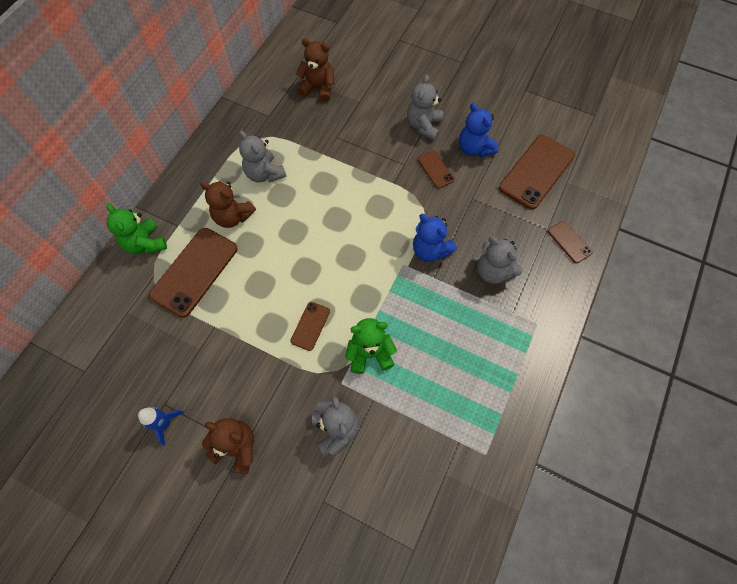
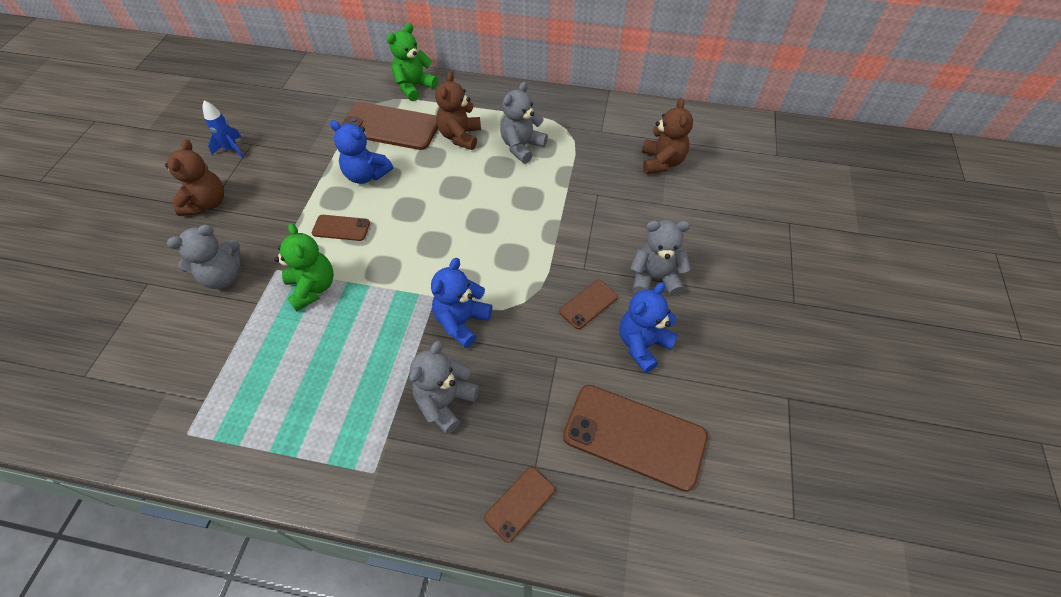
camera: 75 degrees right, 10 degrees down
none -> blue teddy bear [330,120,393,184]

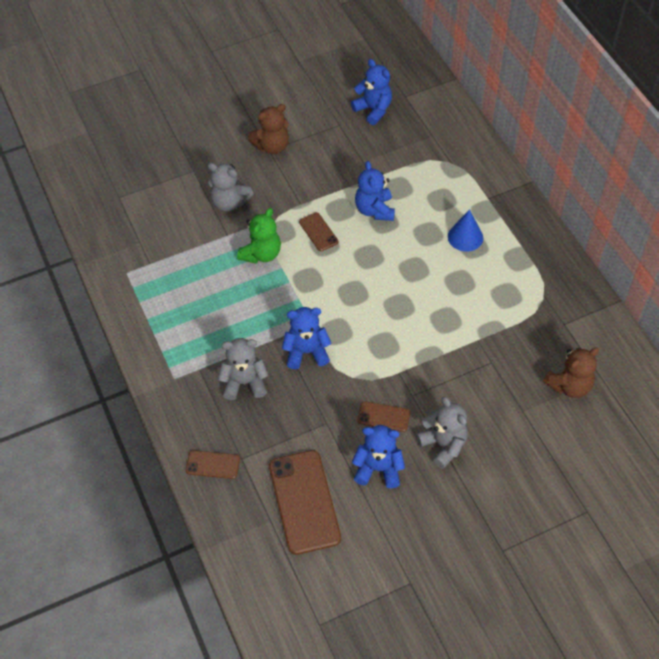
camera: 55 degrees right, 0 degrees up
blue rocket [203,100,244,159] -> none
brown phone [340,102,438,150] -> none
green teddy bear [387,23,438,101] -> none
brown teddy bear [435,72,481,150] -> blue cone [448,209,483,252]
grey teddy bear [500,81,548,163] -> none
none -> blue teddy bear [351,59,392,125]

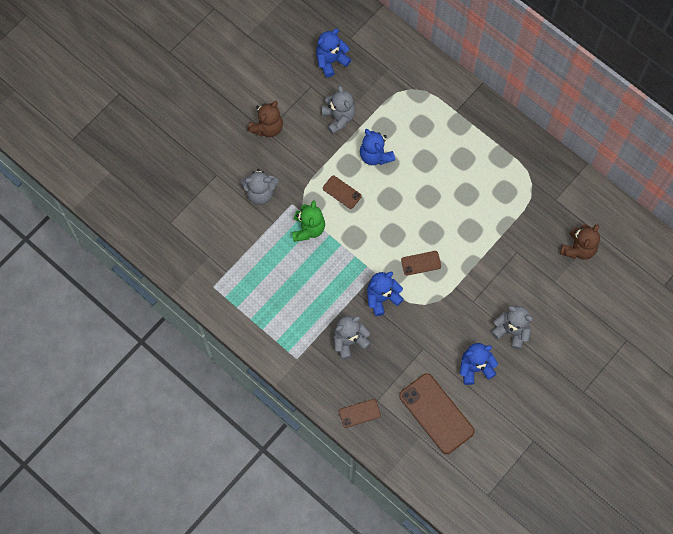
camera: 25 degrees left, 15 degrees up
blue teddy bear [351,59,392,125] -> blue teddy bear turned 60 degrees counterclockwise [316,29,351,78]
brown phone [357,401,410,432] -> brown phone moved to [401,251,441,276]
blue cone [448,209,483,252] -> none
none -> grey teddy bear [321,85,355,134]

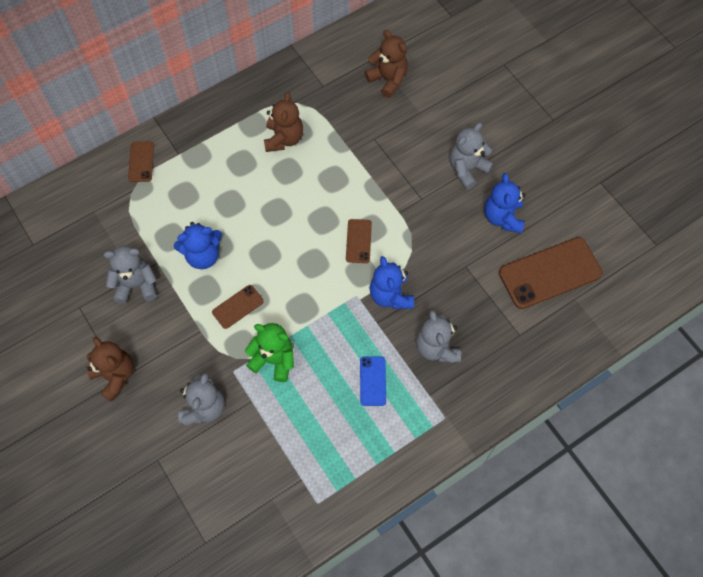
camera: 75 degrees left, 5 degrees down
blue teddy bear [316,29,351,78] -> none
brown phone [339,399,381,428] -> brown phone moved to [128,141,154,182]
none -> brown teddy bear [264,92,303,152]
none -> blue phone [360,356,386,406]

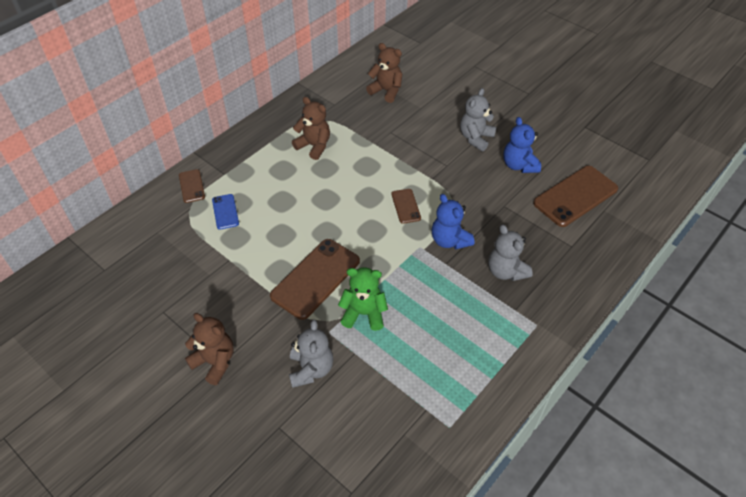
camera: 15 degrees left, 15 degrees down
grey teddy bear [104,246,157,304] -> none
blue teddy bear [174,222,222,269] -> none
brown phone [212,285,264,329] -> brown phone [270,239,360,320], size x2.00
brown teddy bear [264,92,303,152] -> brown teddy bear turned 45 degrees counterclockwise [292,97,330,160]
blue phone [360,356,386,406] -> blue phone moved to [212,194,239,230]

